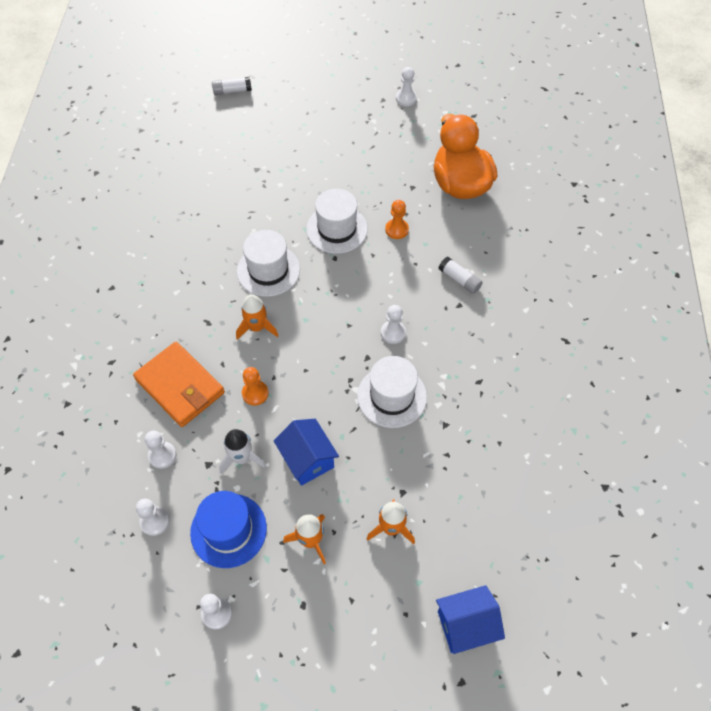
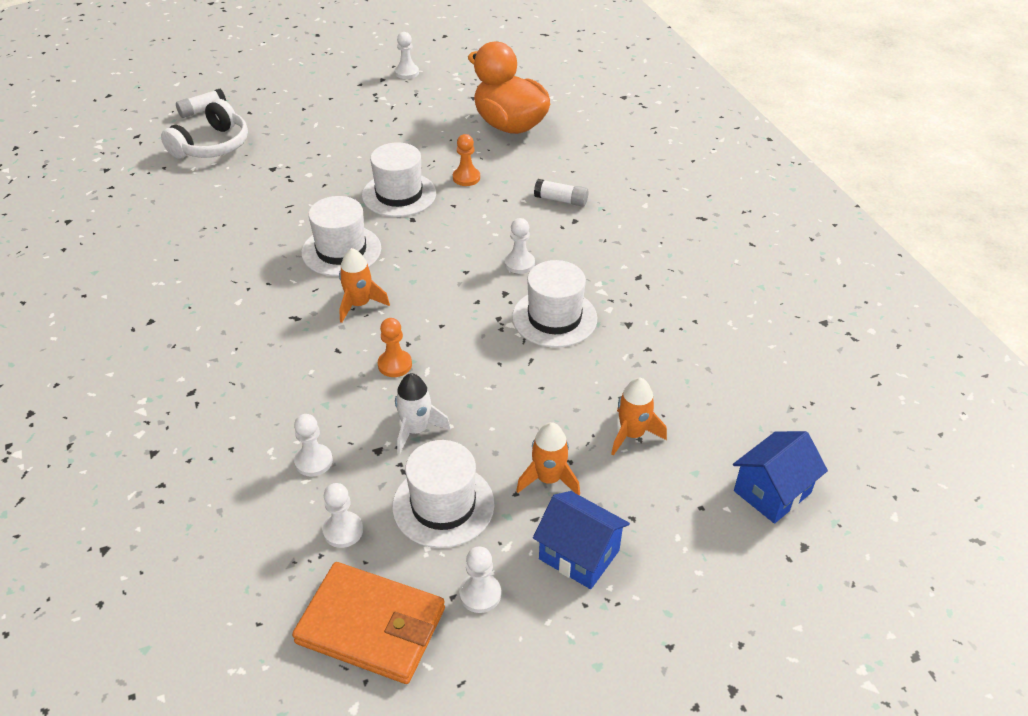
camera: 25 degrees left, 15 degrees down
orange wallet [133,342,225,427] -> orange wallet moved to [292,562,445,684]
blue hat [190,491,267,568] -> white hat [392,440,495,548]
blue house [274,419,339,486] -> blue house moved to [533,491,630,589]
none -> white headphones [161,99,248,159]

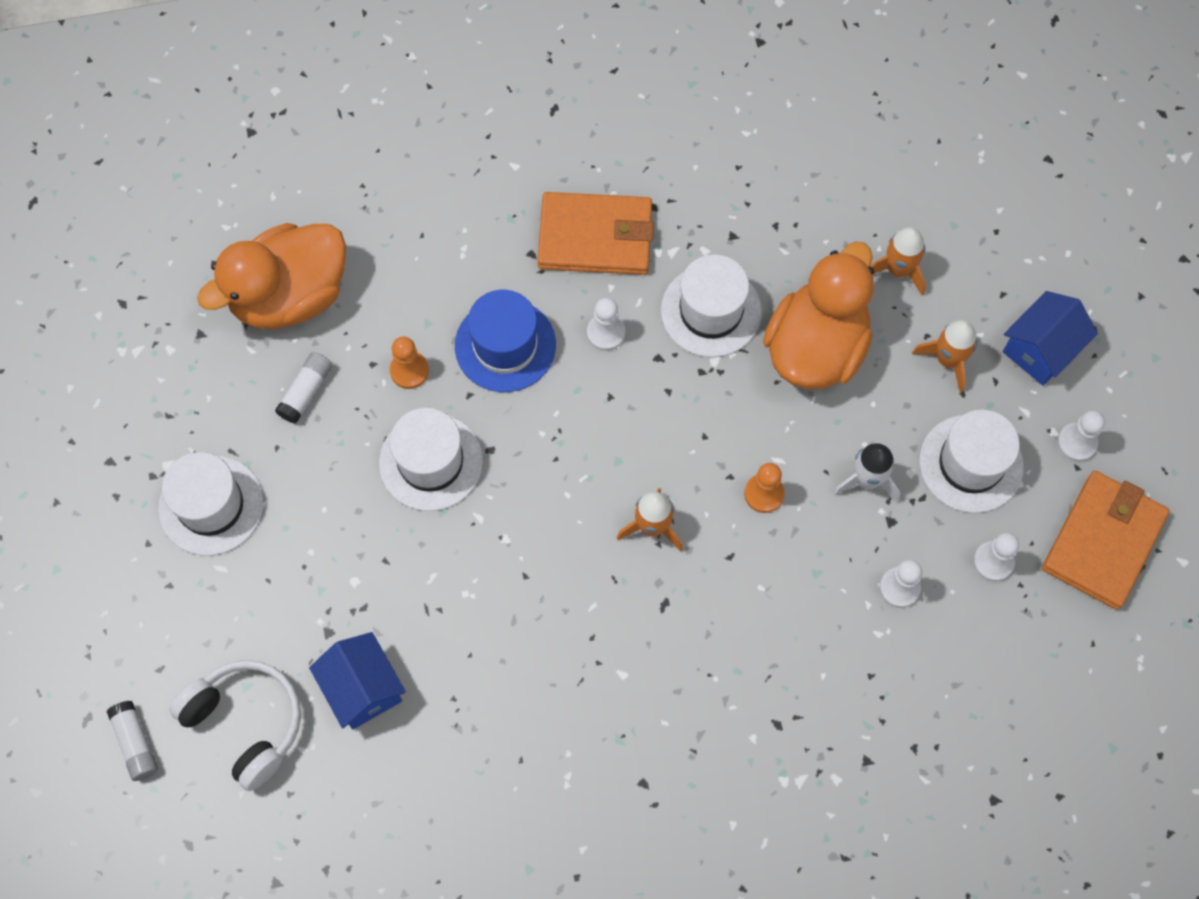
camera: 80 degrees left, 25 degrees up
white hat [301,196,381,276] -> white hat moved to [158,452,264,556]
white pawn [395,32,419,79] -> none
white glue stick [534,179,589,207] -> white glue stick moved to [275,352,333,424]
blue house [733,431,828,524] -> blue house moved to [309,632,406,729]
none -> blue hat [455,290,556,392]
none -> orange wallet [537,192,654,275]
none -> orange duck [763,242,874,389]

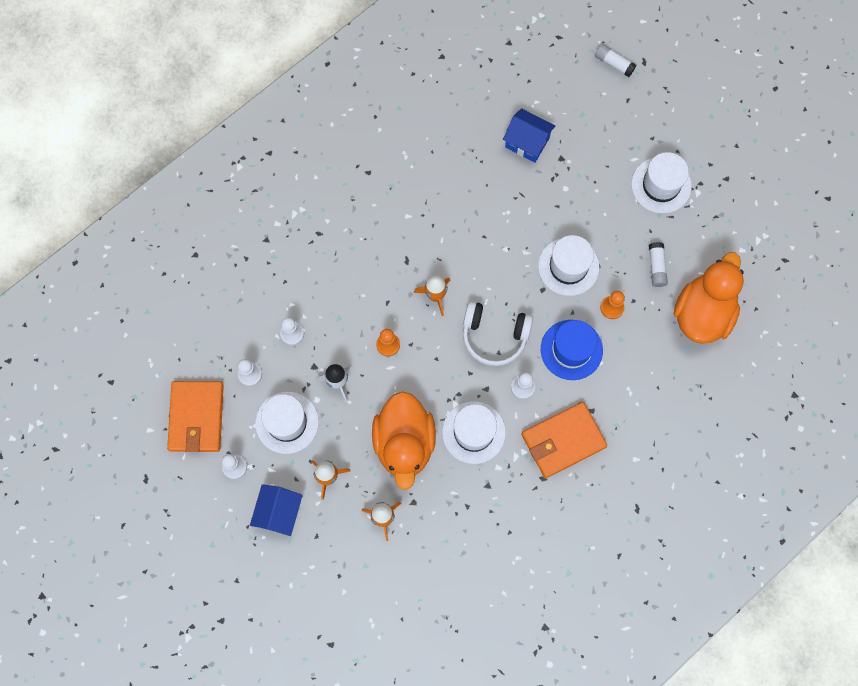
camera: 150 degrees right, 5 degrees up
white headphones [169,660,301,791] -> white headphones moved to [463,301,533,366]

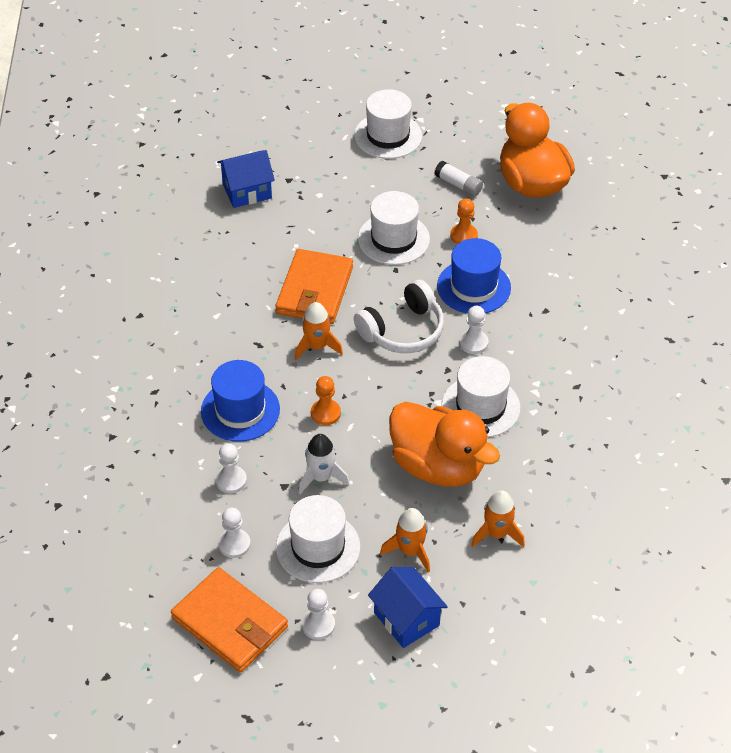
camera: 50 degrees left, 25 degrees down
orange wallet [522,402,607,478] -> orange wallet moved to [275,249,353,324]
white glue stick [595,44,636,77] -> none
none -> blue hat [201,360,280,442]

